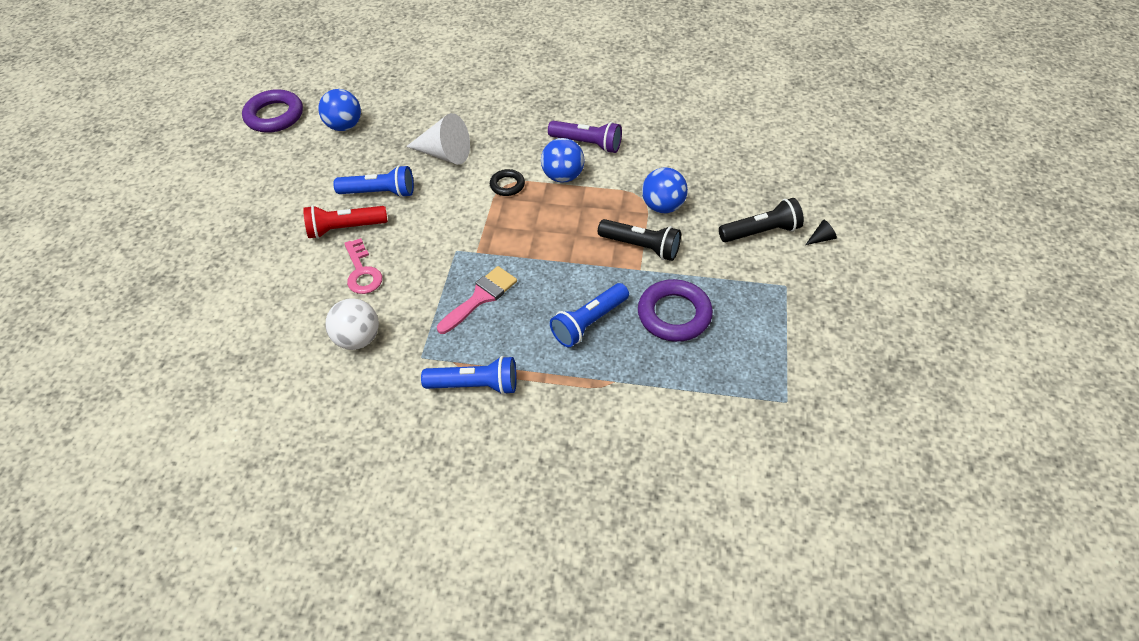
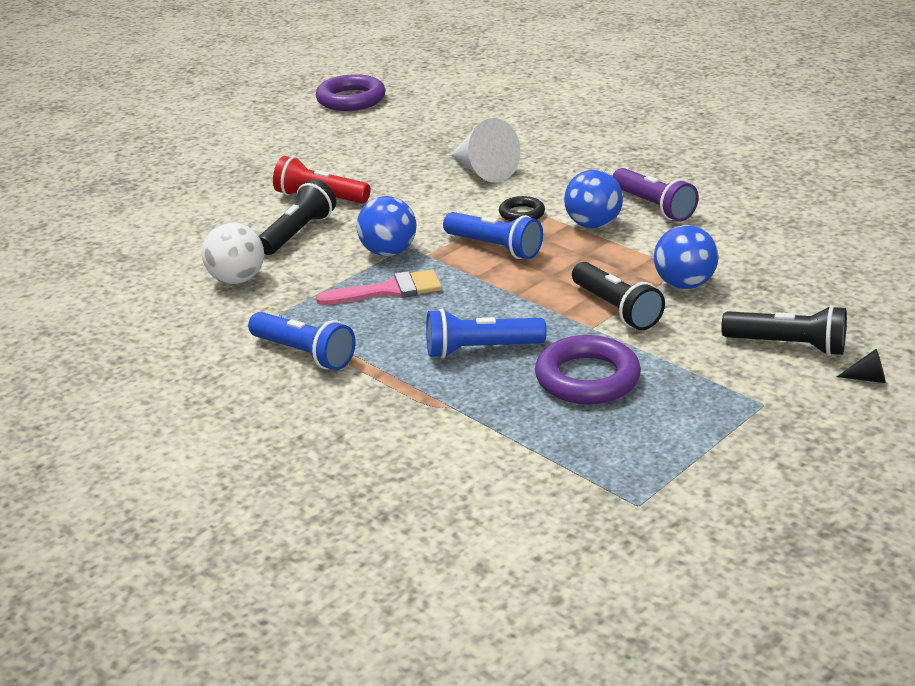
camera: 35 degrees right, 20 degrees down
blue ball [318,89,361,131] -> blue ball moved to [357,196,417,256]
blue flashlight [333,165,414,198] -> blue flashlight moved to [443,212,543,259]
pink key [344,238,382,294] -> black flashlight [259,179,336,255]

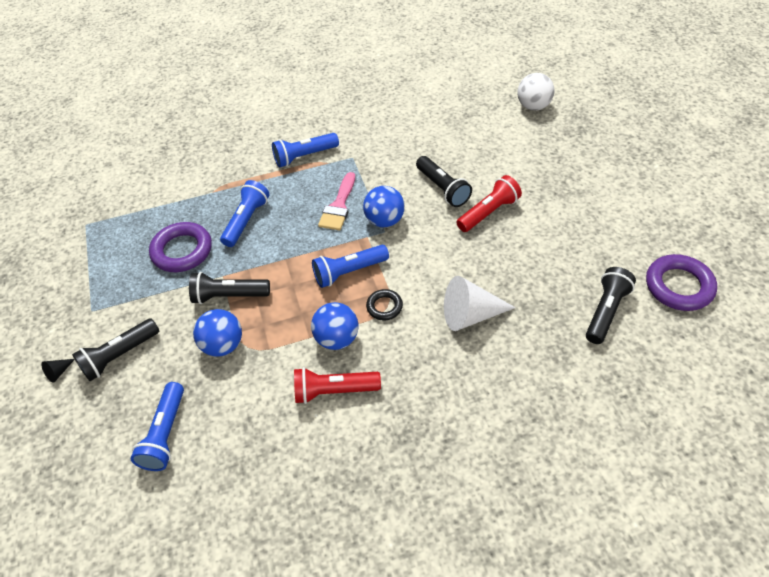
camera: 120 degrees right, 20 degrees up
white ball [202,222,264,284] -> white ball moved to [517,73,554,110]
purple flashlight [613,168,699,221] -> red flashlight [294,367,381,404]
none -> blue flashlight [131,382,184,471]
none -> black flashlight [586,267,636,344]

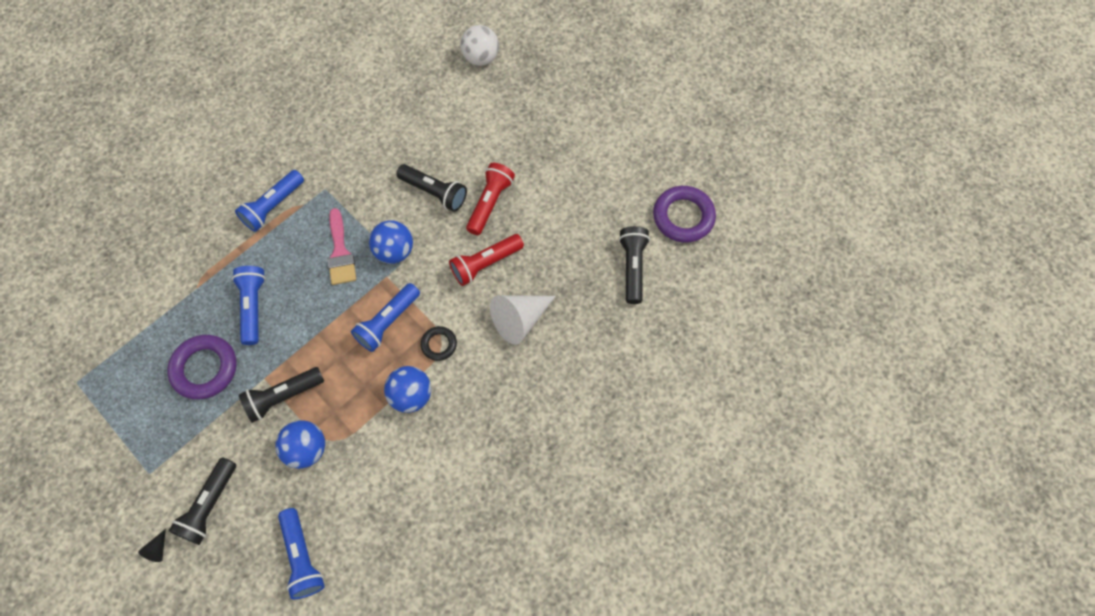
camera: 30 degrees left, 15 degrees up
red flashlight [294,367,381,404] -> red flashlight moved to [449,234,524,286]

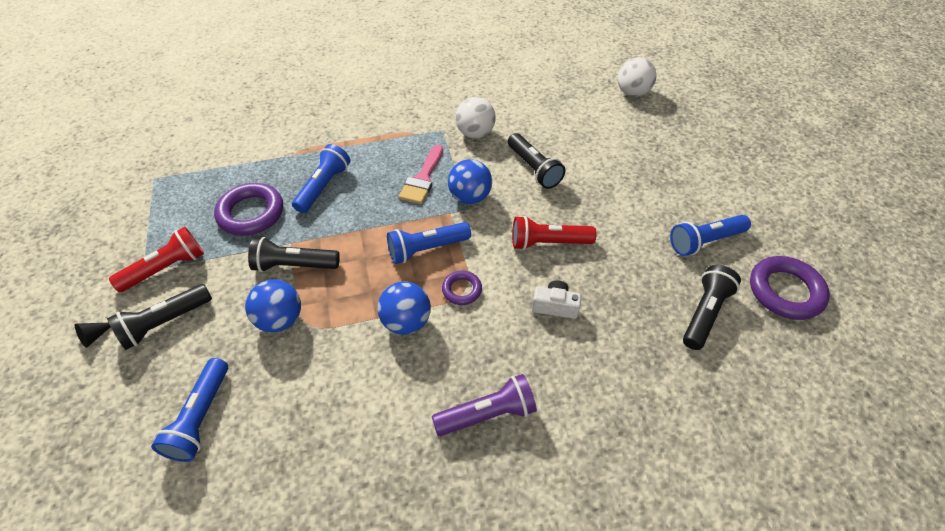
camera: 30 degrees right, 15 degrees down
blue flashlight [235,170,304,232] -> blue flashlight moved to [670,215,751,256]
black ring [421,326,457,361] -> purple ring [442,271,482,305]
red flashlight [466,163,515,235] -> red flashlight moved to [109,227,204,292]
white cone [490,295,556,345] -> white camera [532,280,582,319]
none -> purple flashlight [432,374,537,436]
none -> white ball [455,97,496,138]

